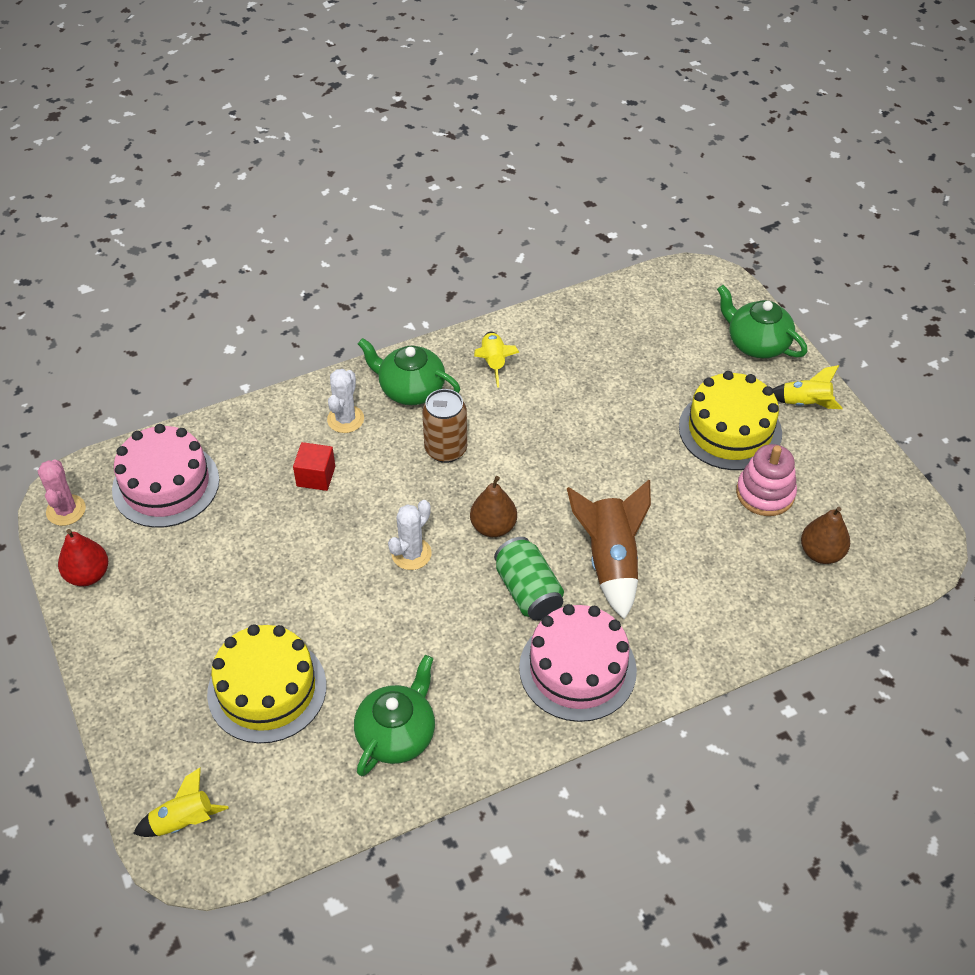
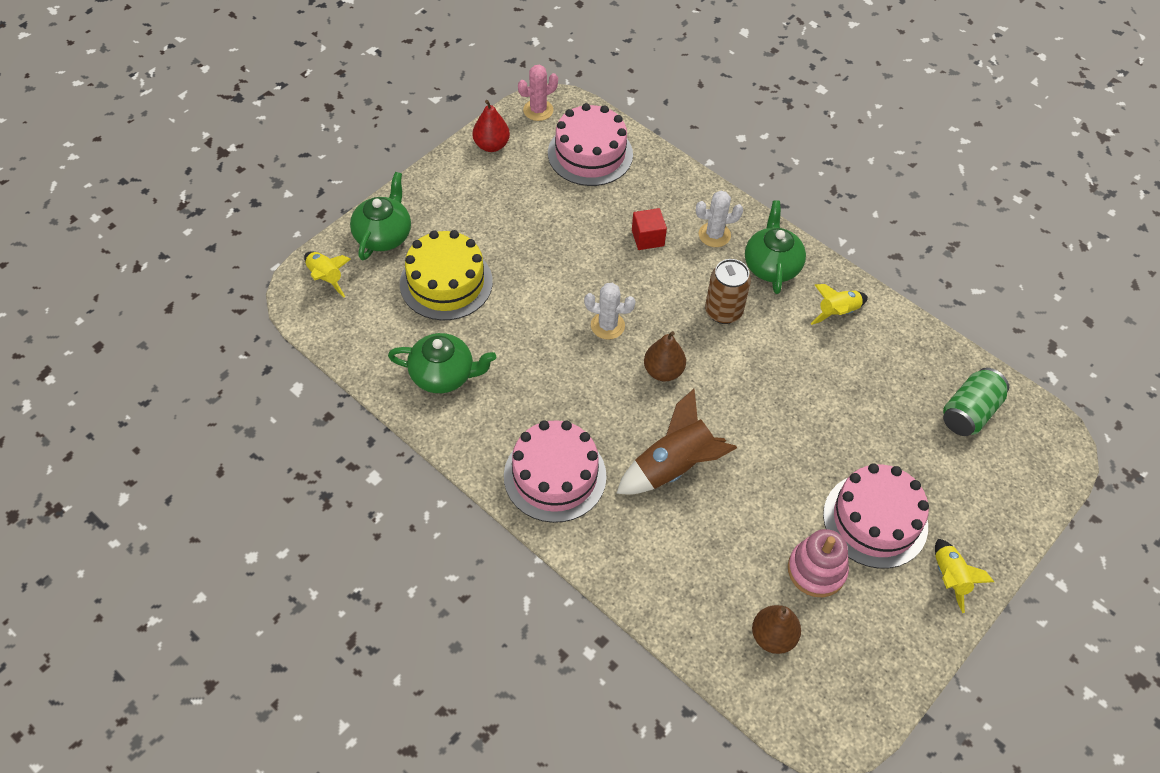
camera: 65 degrees right, 5 degrees up
green can [494,537,564,620] -> green can moved to [943,368,1009,436]
yellow cake [679,371,782,470] -> pink cake [823,463,929,569]
green teapot [717,285,808,358] -> green teapot moved to [350,172,411,260]

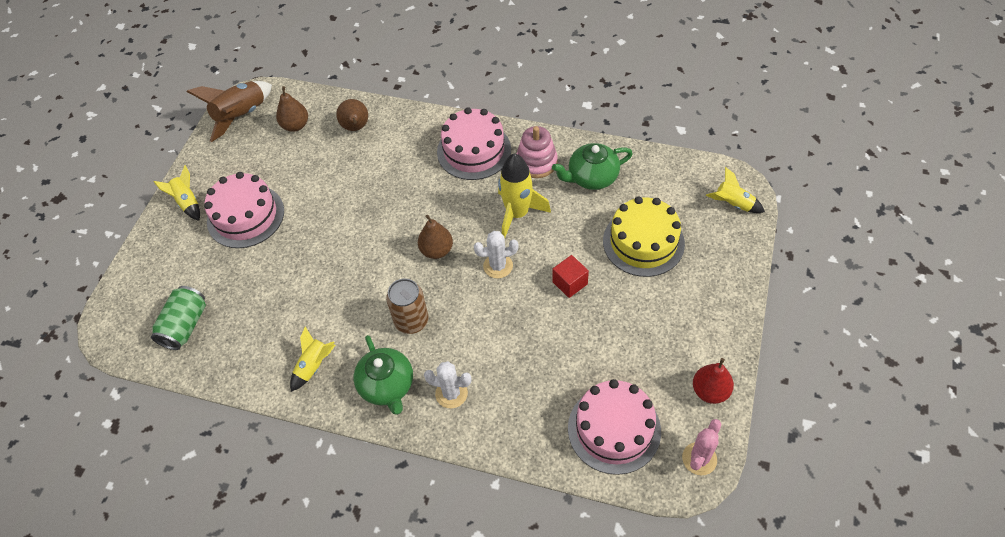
camera: 160 degrees right, 0 degrees up
green teapot [350,172,411,260] -> none
brown rocket [616,389,737,495] -> brown rocket moved to [187,81,272,142]
red cube [632,208,667,250] -> red cube moved to [552,255,589,298]
white cactus [696,191,743,247] -> white cactus turned 45 degrees clockwise [424,361,472,408]
pink stacking toy [788,529,849,597] -> pink stacking toy moved to [517,126,558,178]
none -> brown pear [336,99,368,131]
none -> yellow rocket [498,153,551,237]

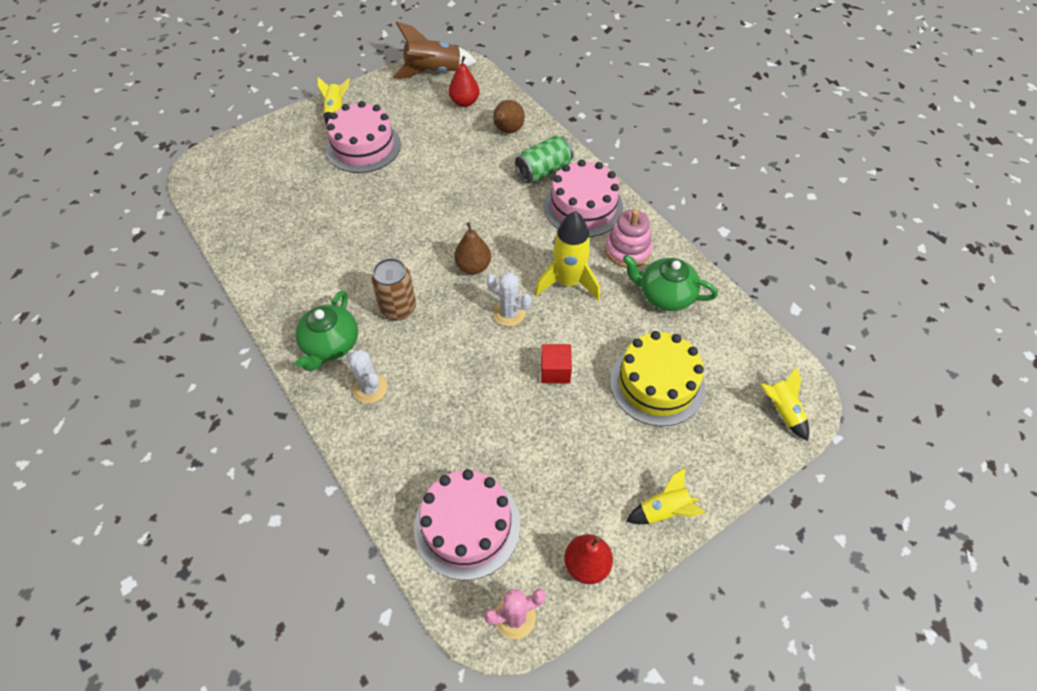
camera: 35 degrees right, 0 degrees up
green can [151,286,206,350] -> green can moved to [515,135,573,183]
brown pear [276,86,308,132] -> red pear [449,56,480,107]
yellow rocket [290,327,335,392] -> yellow rocket moved to [626,468,706,524]

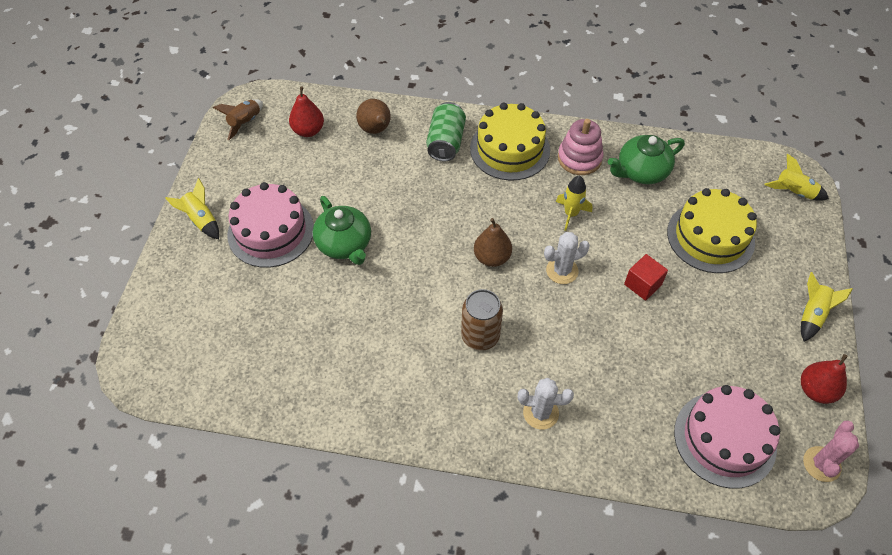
camera: 45 degrees left, 0 degrees up
green teapot [295,290,358,371] -> green teapot moved to [313,196,371,265]
brown rocket [393,22,477,78] -> brown rocket [213,99,263,140], size x0.60
yellow rocket [535,211,600,300] -> yellow rocket [556,176,592,231], size x0.60
pink cake [544,159,624,237] -> yellow cake [470,103,550,181]

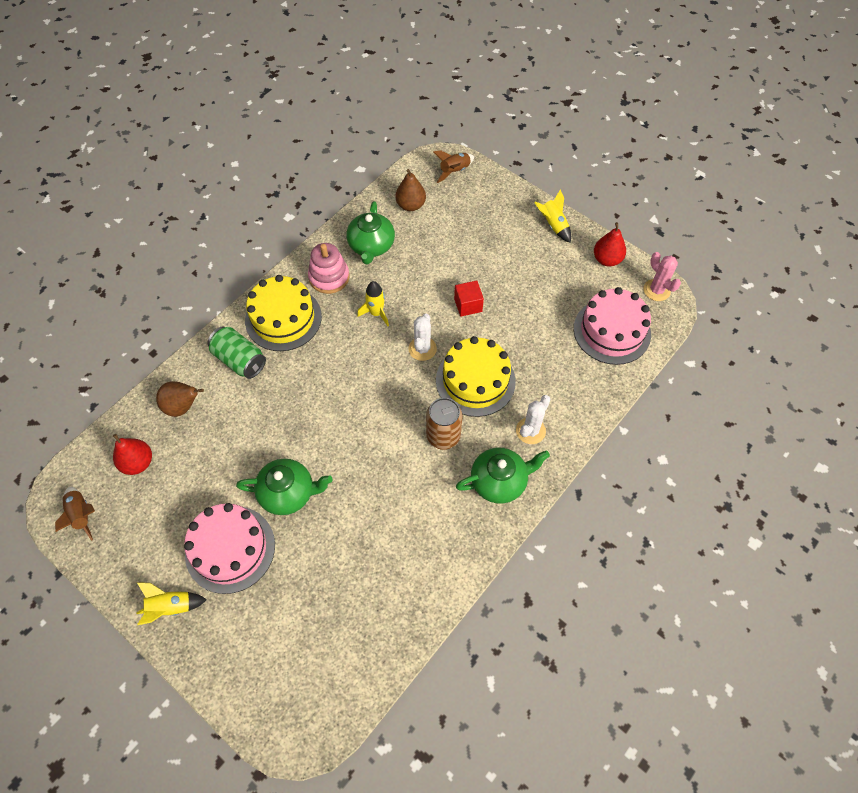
camera: 60 degrees left, 5 degrees up
brown pear [474,218,512,267] -> brown pear moved to [395,169,426,211]
yellow cake [667,188,757,273] -> yellow cake moved to [436,336,516,417]
yellow rocket [764,154,829,201] -> brown rocket [433,150,474,183]
none -> green teapot [456,448,550,504]

